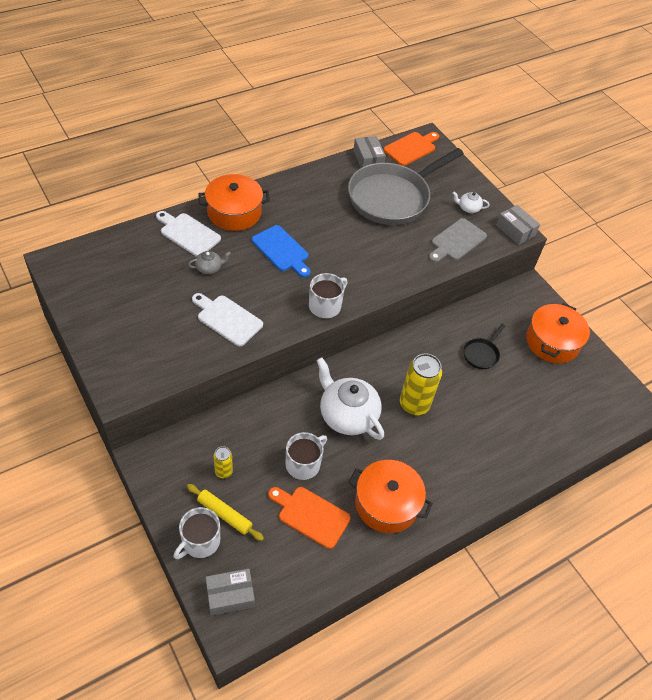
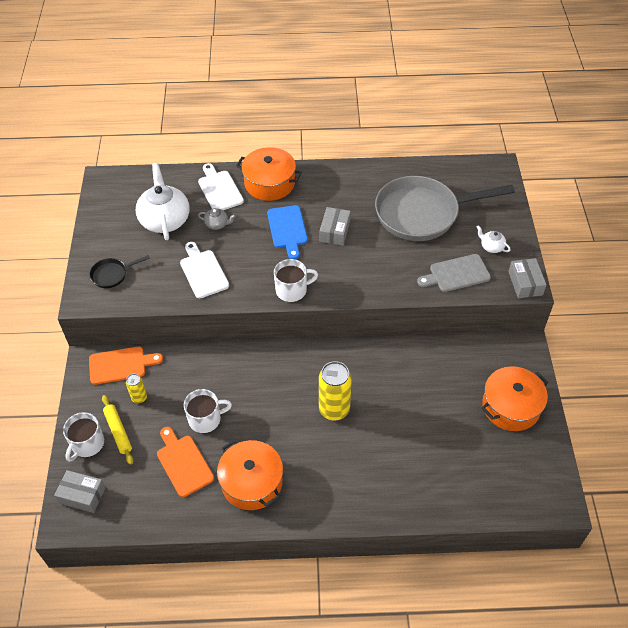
camera: 35 degrees right, 0 degrees up
white mug [174,507,220,559] -> white mug turned 45 degrees counterclockwise [63,412,104,462]
white teapot [316,357,384,440] -> white teapot moved to [136,163,189,240]
grey box [353,136,386,168] -> grey box moved to [320,207,351,245]
orange cutting board [383,132,439,166] -> orange cutting board moved to [89,346,163,385]
black pan [463,324,505,369] -> black pan moved to [90,255,150,288]

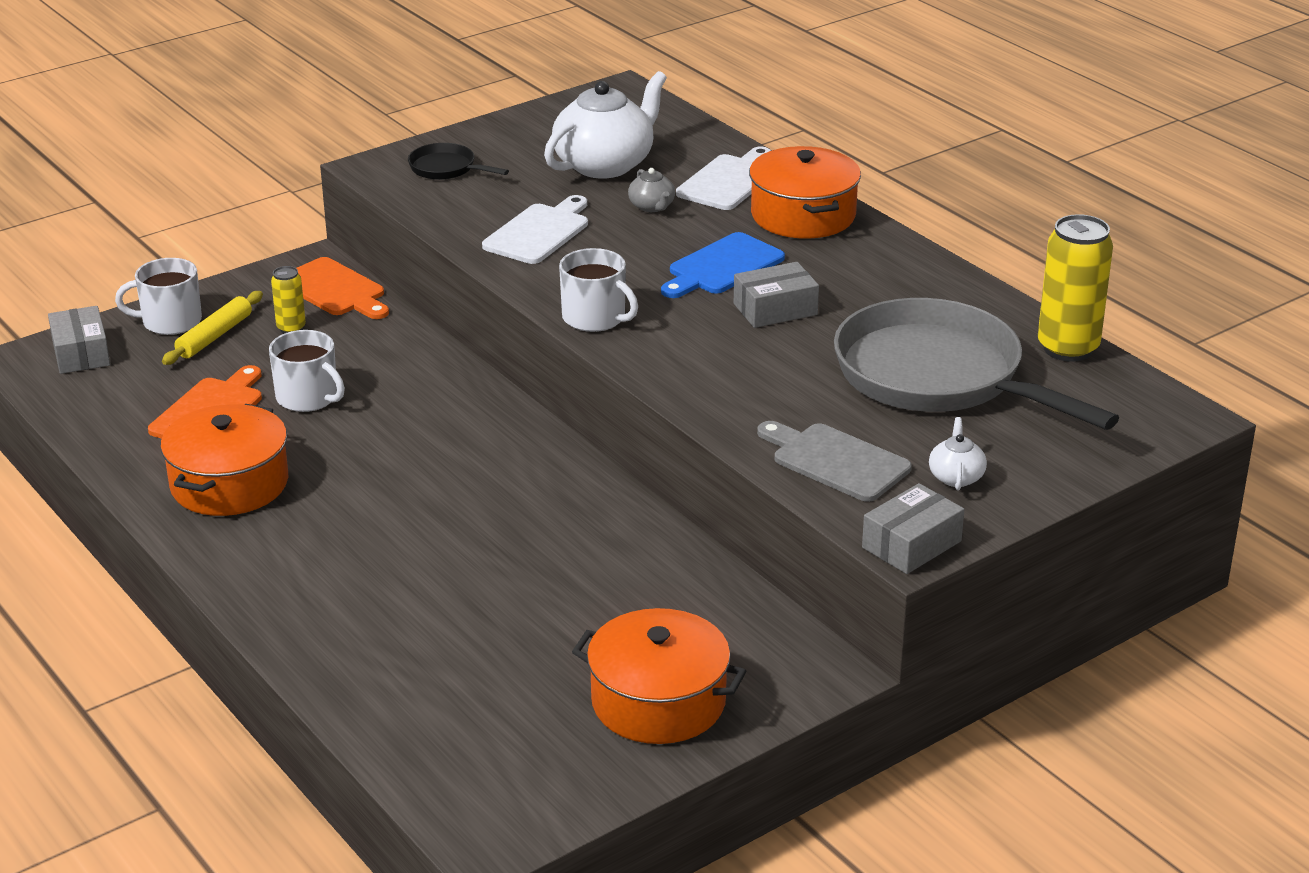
camera: 55 degrees right, 20 degrees down
yellow can [319,361,352,421] -> yellow can moved to [1038,214,1113,362]

